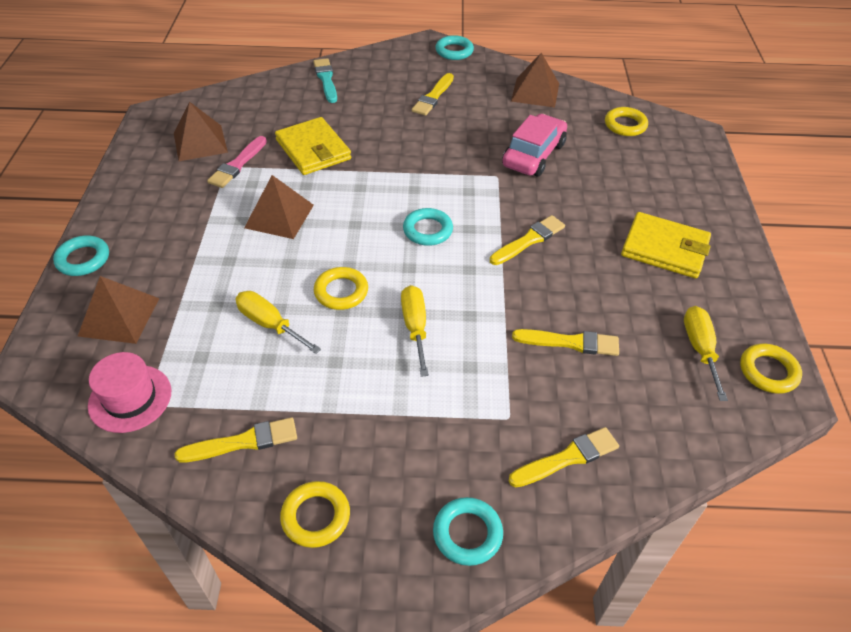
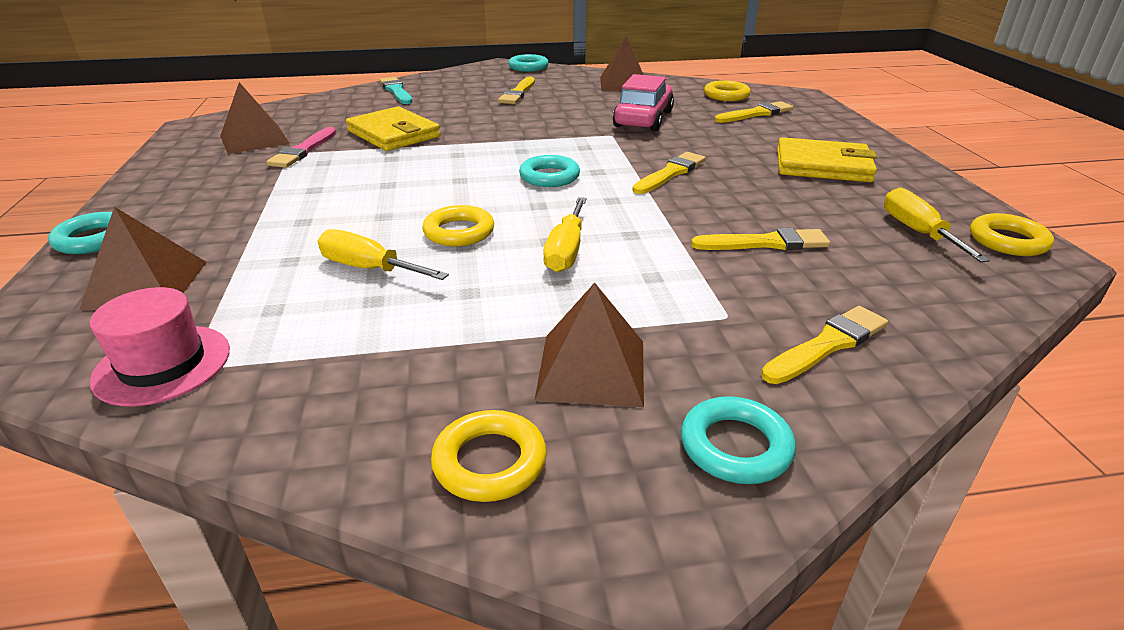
camera: 10 degrees left, 15 degrees down
yellow brush [175,417,297,463] -> yellow brush moved to [715,101,793,123]
brown pyramid [244,175,314,239] -> brown pyramid moved to [534,283,644,407]
yellow screwdriver [401,285,429,377] -> yellow screwdriver turned 150 degrees counterclockwise [543,197,587,272]

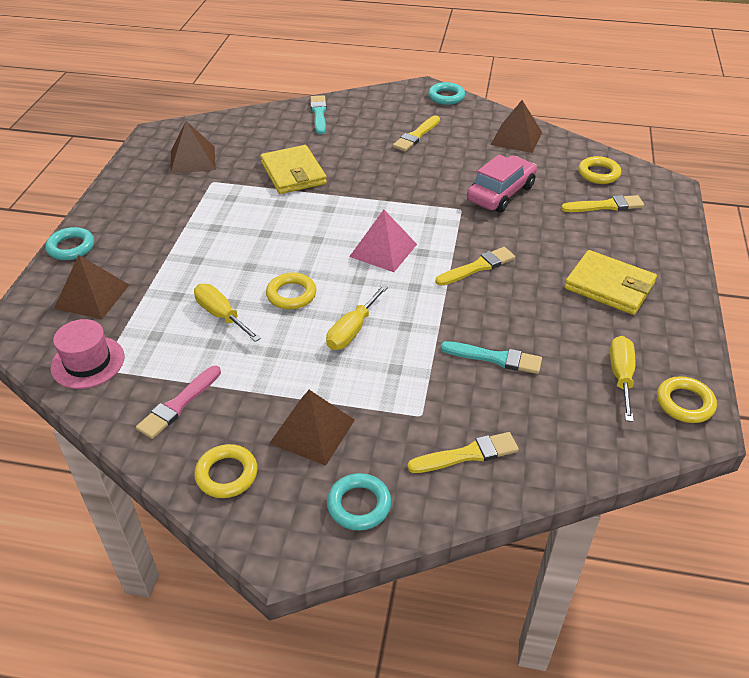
camera: 20 degrees right, 10 degrees up
pink brush [266,127,336,168] -> pink brush moved to [136,365,221,439]
turquoise ring [519,155,580,187] -> pink pyramid [349,210,417,272]
yellow brush [691,228,830,250] -> turquoise brush [440,341,542,374]

